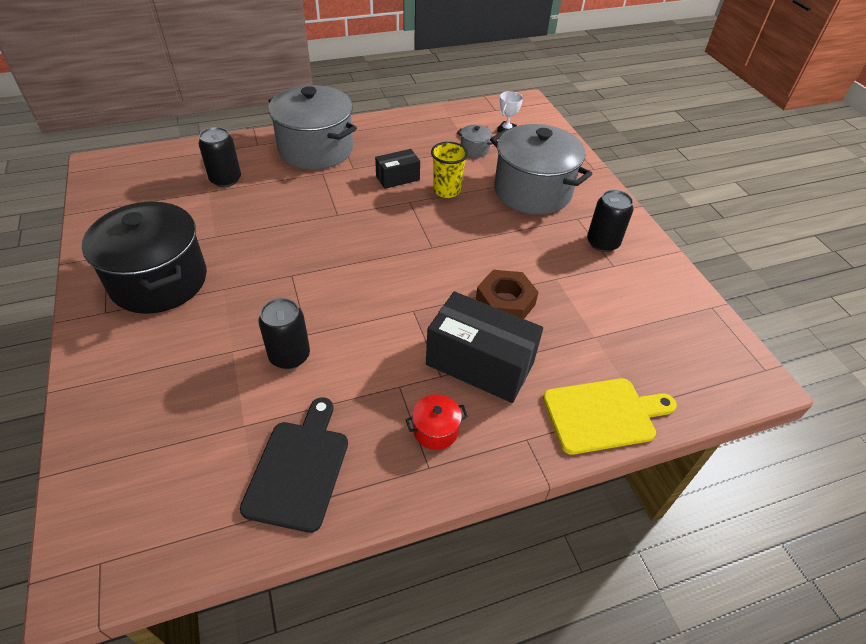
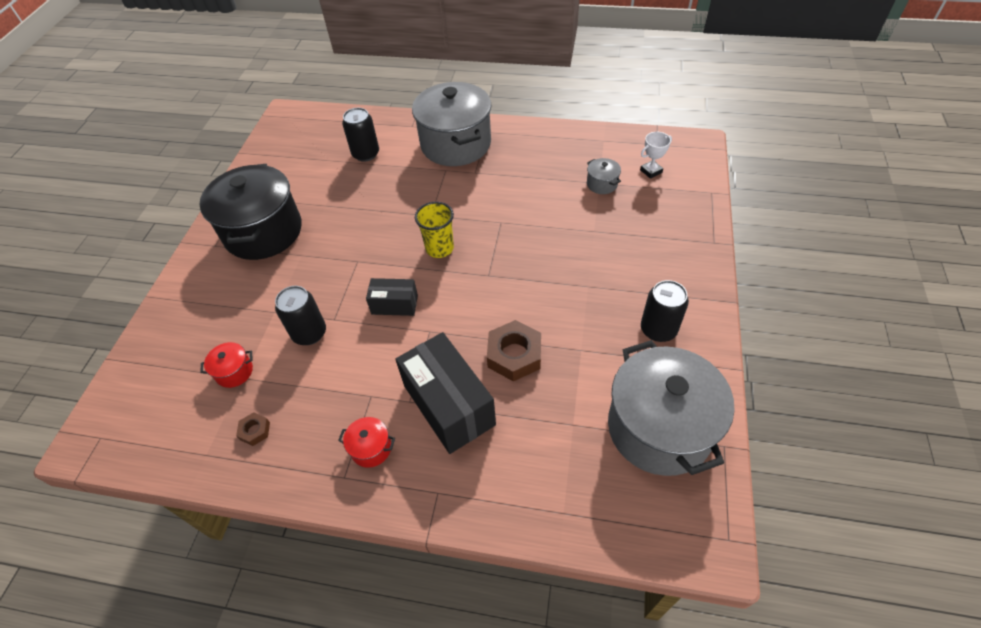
camera: 35 degrees right, 5 degrees up
black cutting board [240,397,348,533] -> brown nut [236,412,270,446]
black box [375,149,420,189] -> black box moved to [366,278,418,316]
yellow cup [431,142,468,198] -> yellow cup moved to [415,202,454,258]
grey pot [490,124,592,215] -> grey pot moved to [608,340,734,476]
yellow cutting board [543,378,677,455] -> none
none -> red pot [201,342,253,388]

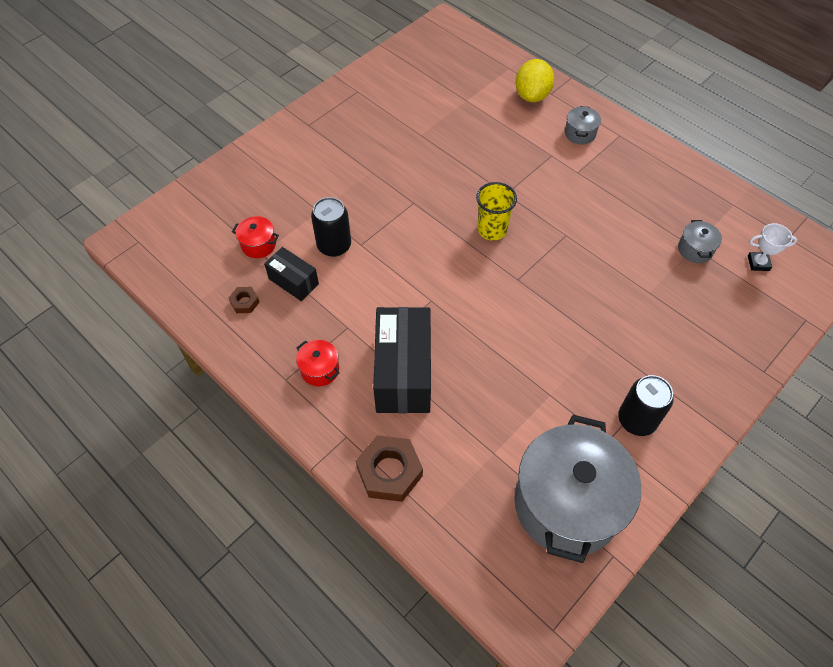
camera: 30 degrees right, 5 degrees up
black pot [199,164,302,260] -> none
black can [342,108,379,162] -> none
black box [366,278,418,316] -> black box moved to [264,247,319,301]
grey pot [412,82,492,166] -> grey pot [565,106,601,145], size x0.40
brown nut [487,320,541,381] -> brown nut moved to [356,435,423,502]
none -> yellow lemon [515,59,554,102]

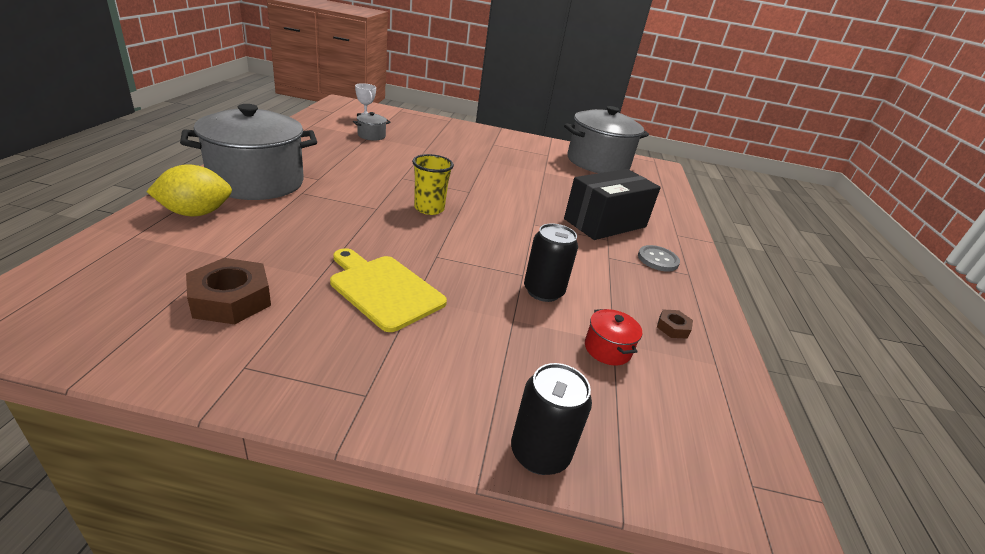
camera: 130 degrees left, 25 degrees down
black box [264,247,319,301] -> none
red pot [296,340,340,386] -> grey button [638,245,680,272]
brown nut [356,435,423,502] -> brown nut moved to [186,258,271,324]
grey pot [565,106,601,145] -> grey pot [180,104,317,200], size x2.49
black can [618,375,674,436] -> black can moved to [511,363,592,475]
none -> yellow cutting board [330,248,447,332]

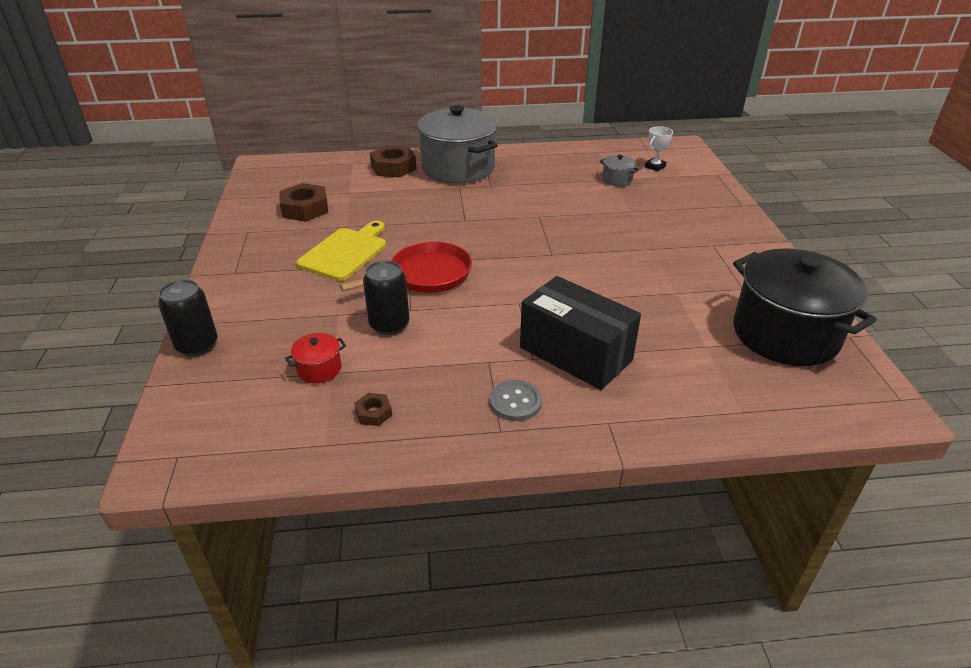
camera: 80 degrees right, 5 degrees up
yellow lemon [146,164,232,216] -> brown nut [370,145,416,177]
yellow cup [412,154,454,215] -> none
grey pot [564,106,649,173] -> black pot [733,248,877,366]
none -> red pan [340,241,472,293]

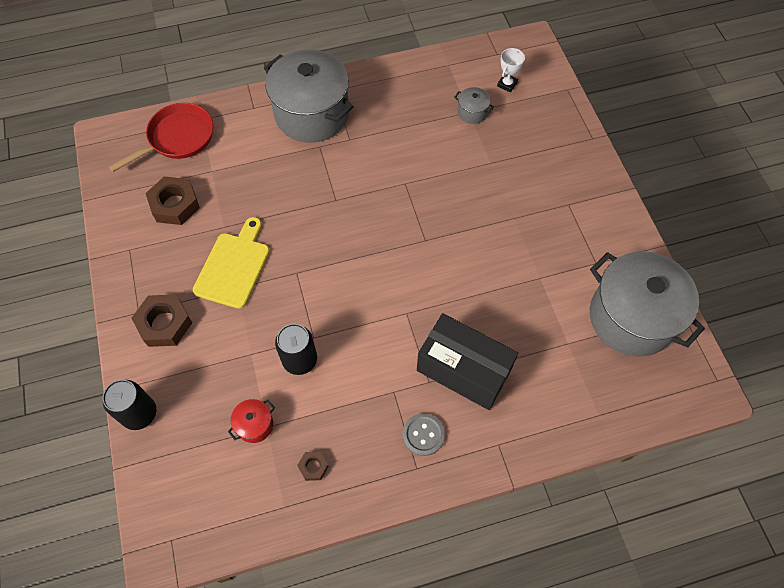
camera: 10 degrees left, 25 degrees up
red pan [340,241,472,293] -> red pan moved to [109,103,213,172]
brown nut [370,145,416,177] -> brown nut moved to [131,294,192,347]
black pot [733,248,877,366] -> grey pot [590,251,705,357]

